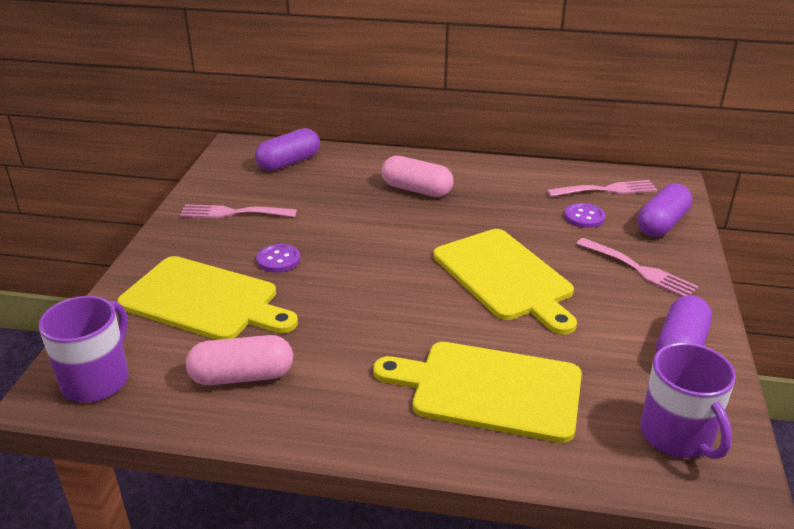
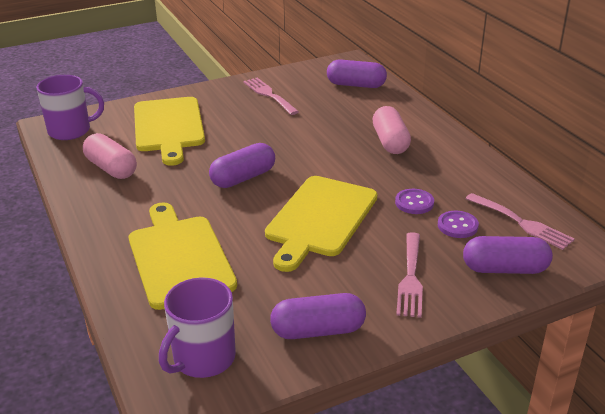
camera: 55 degrees right, 0 degrees up
purple button [256,244,300,273] -> purple button moved to [395,189,434,214]
none -> purple capsule [209,143,275,188]

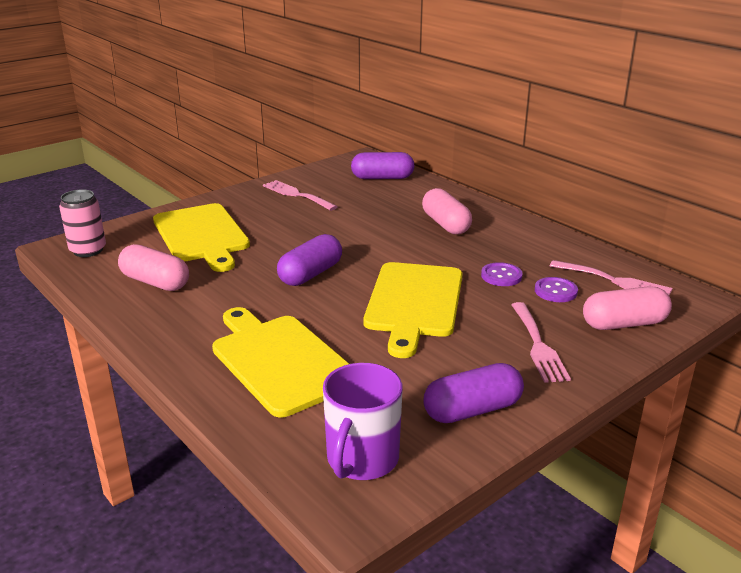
camera: 15 degrees left, 5 degrees down
purple mug [36,75,104,140] -> pink can [59,189,106,257]
purple capsule [463,236,553,274] -> pink capsule [583,286,672,330]

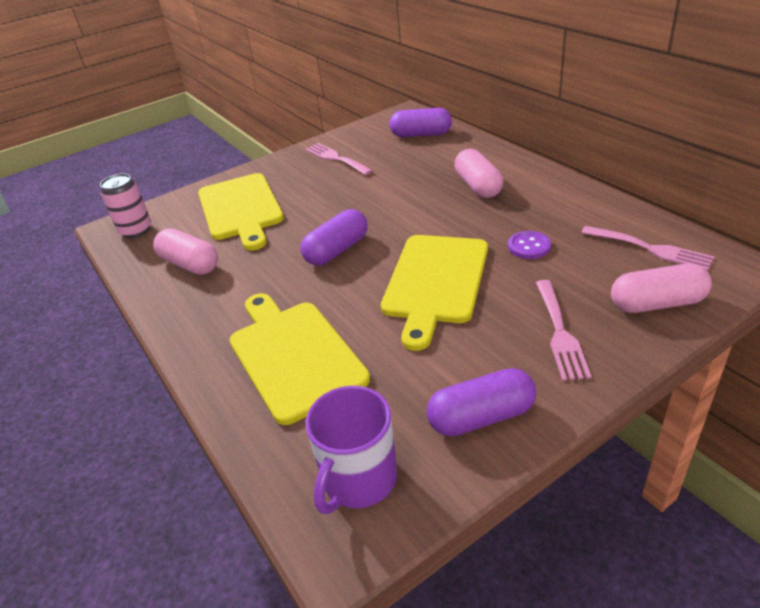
camera: 10 degrees right, 10 degrees up
purple button [535,277,578,302] -> none

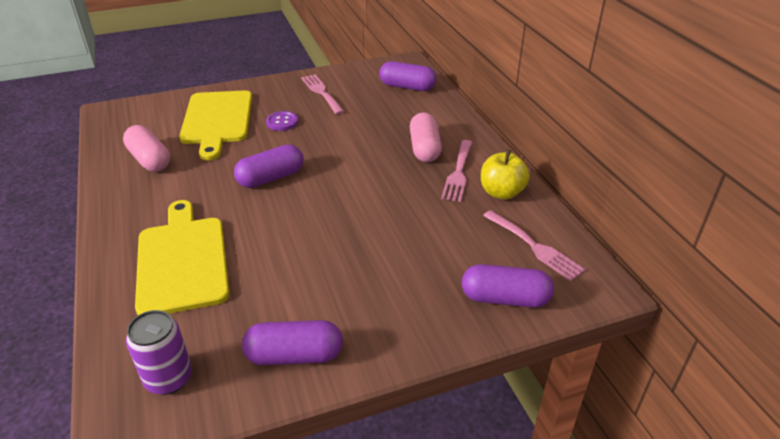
camera: 10 degrees right, 0 degrees up
pink can [100,174,151,238] -> none
purple mug [306,386,397,514] -> purple can [126,310,192,395]
yellow cutting board [381,235,488,351] -> none
purple button [508,231,551,259] -> purple button moved to [266,111,298,131]
pink fork [536,280,592,381] -> pink fork moved to [441,140,473,202]
pink capsule [611,264,712,313] -> purple capsule [462,264,554,308]
none -> yellow apple [481,150,530,200]

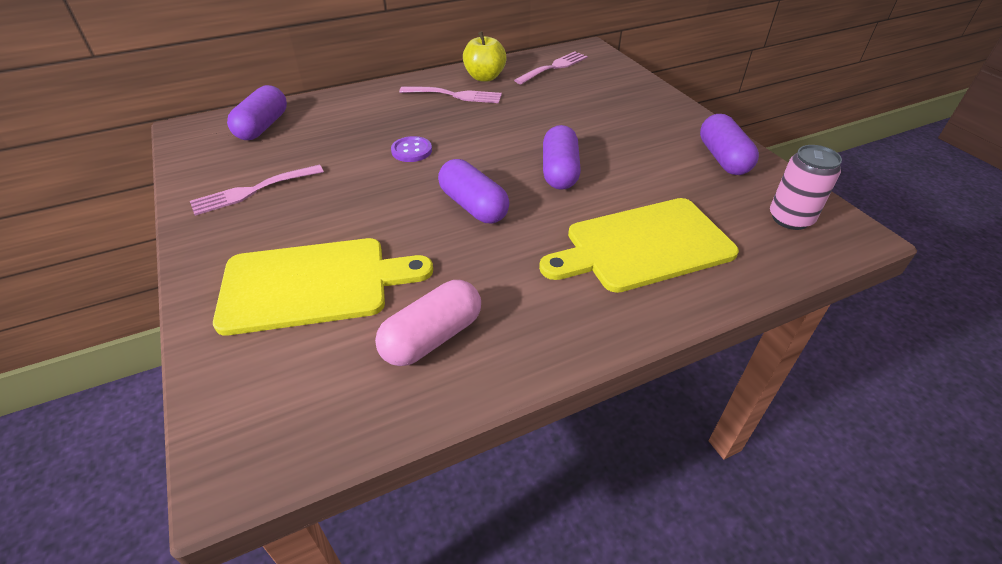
camera: 95 degrees left, 5 degrees up
purple can [126,310,192,395] -> pink can [770,145,842,230]
purple button [266,111,298,131] -> purple button moved to [391,136,432,162]
pink capsule [410,112,442,162] -> none
purple capsule [462,264,554,308] -> purple capsule moved to [543,125,581,190]

